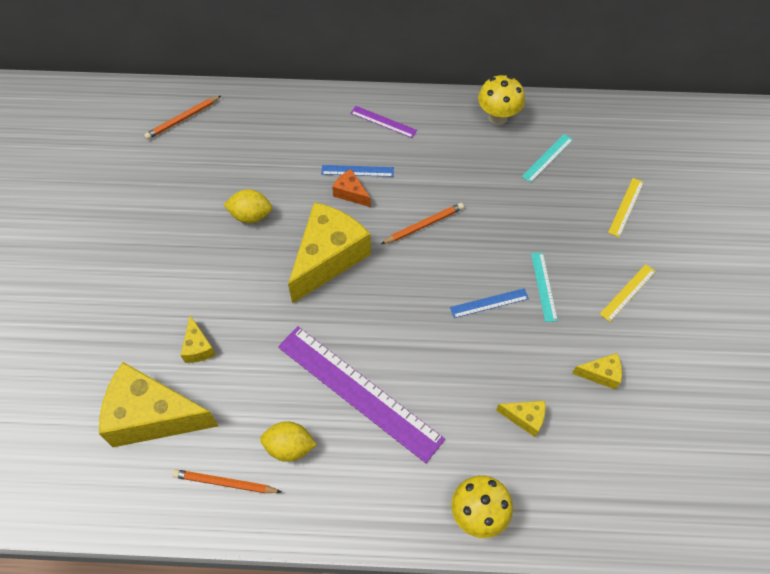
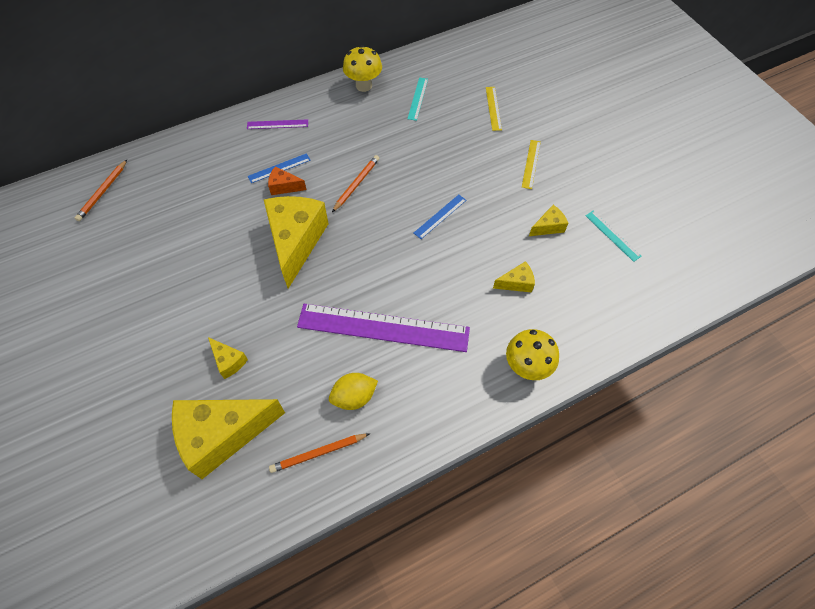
camera: 30 degrees left, 0 degrees up
yellow lemon [224,189,272,223] -> none
turquoise ruler [531,252,558,322] -> turquoise ruler moved to [585,211,642,262]

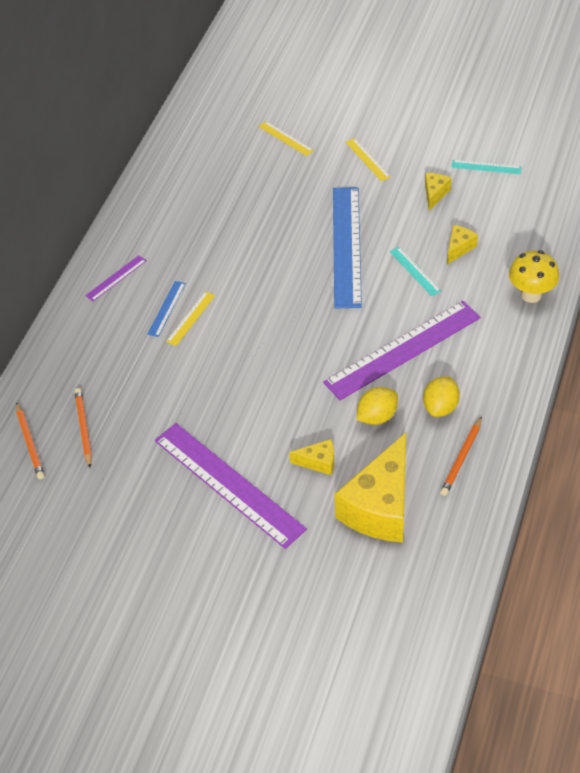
camera: 40 degrees left, 10 degrees down
yellow cheese [263,196,329,289] -> none
orange cheese [268,166,306,195] -> yellow ruler [166,291,215,346]
orange pencil [332,155,379,212] -> orange pencil moved to [74,388,92,468]
yellow mushroom [343,45,382,92] -> none
turquoise ruler [407,78,428,121] -> turquoise ruler moved to [390,247,441,296]
blue ruler [414,195,466,239] -> blue ruler [333,187,362,308], size x2.30
none -> purple ruler [155,423,307,549]
none -> yellow lemon [357,387,398,425]

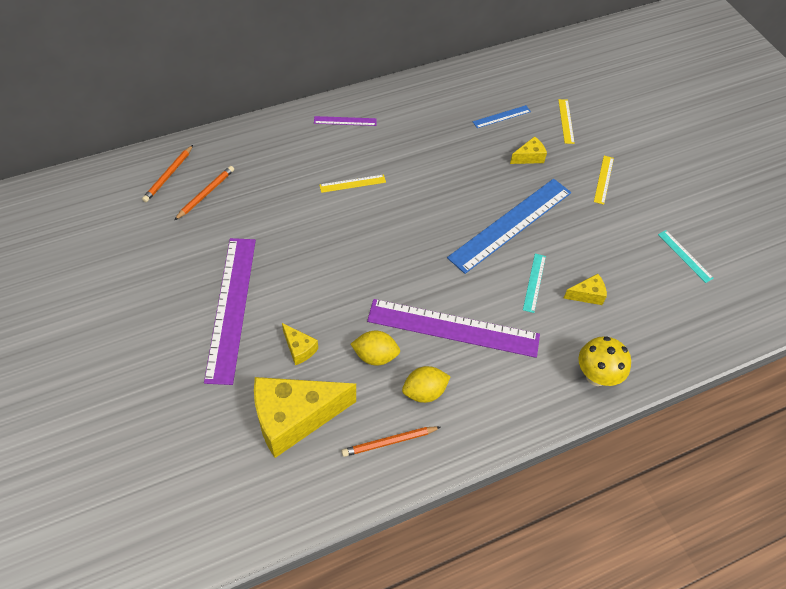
camera: 40 degrees right, 5 degrees up
blue ruler [147,281,186,337] -> blue ruler moved to [473,105,531,128]
yellow cheese [425,173,452,211] -> yellow cheese moved to [510,136,547,164]

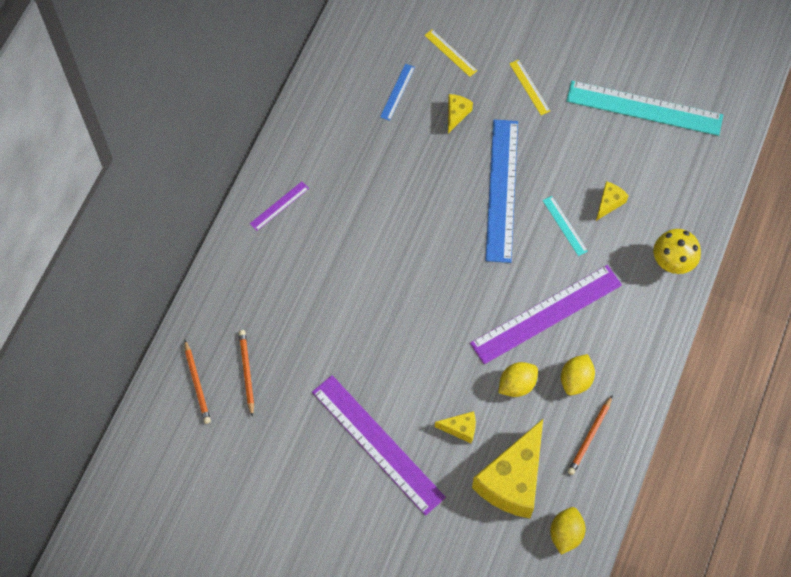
camera: 40 degrees left, 10 degrees up
yellow ruler [319,174,386,193] -> none
turquoise ruler [658,230,714,283] -> turquoise ruler [566,81,723,136], size x2.30
none -> yellow lemon [550,507,586,555]

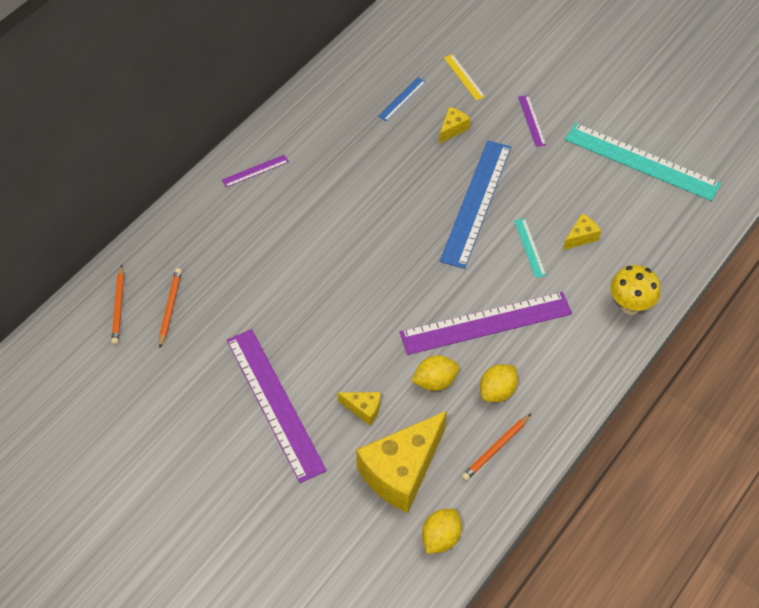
camera: 15 degrees right, 10 degrees down
yellow ruler [509,60,550,115] -> purple ruler [518,95,546,147]

